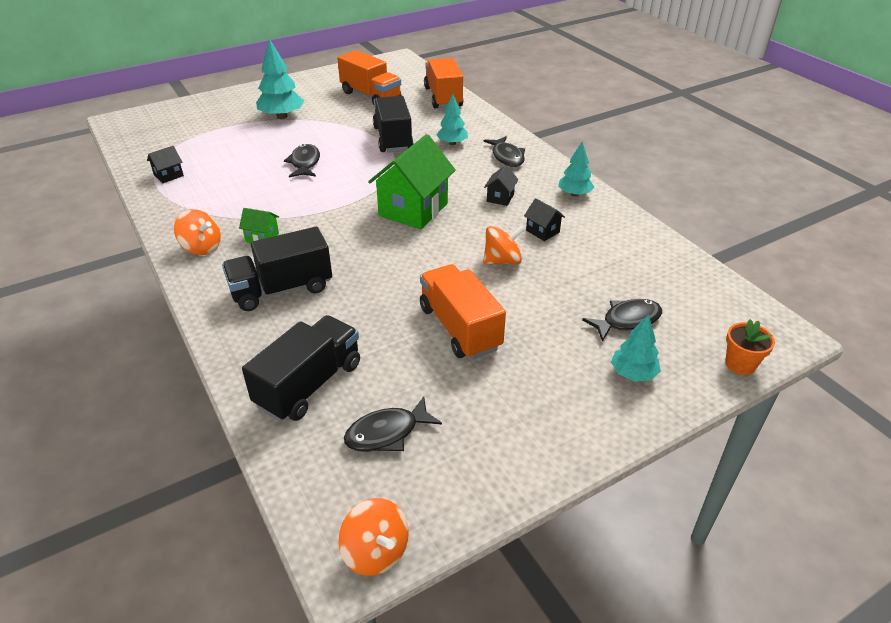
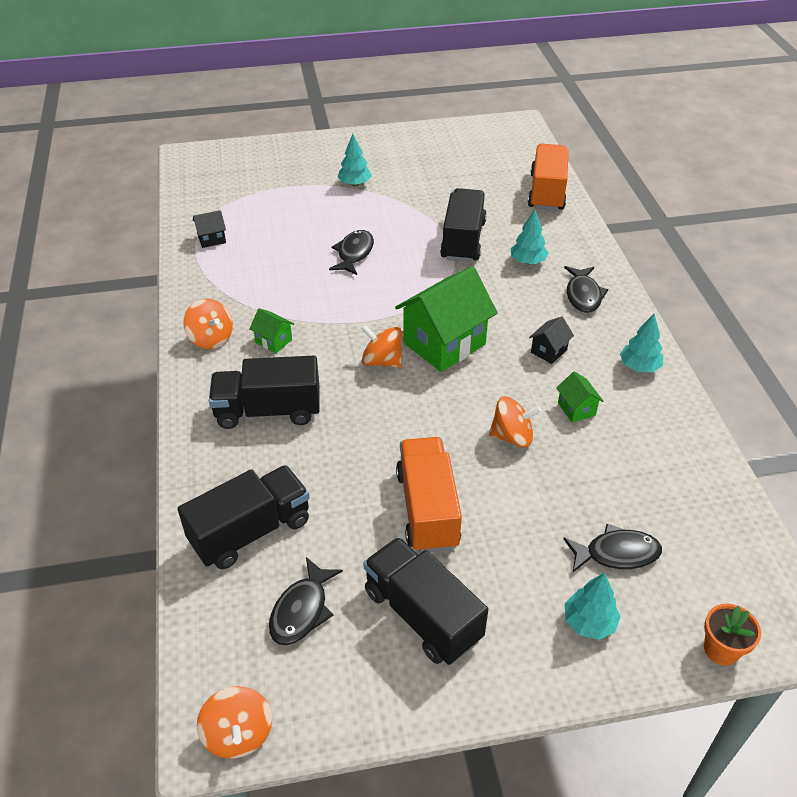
camera: 20 degrees right, 5 degrees up
turquoise tree [256,38,304,119] -> turquoise tree [338,134,372,186], size x0.63
orange truck [337,50,401,105] -> none
black fish [344,396,442,452] -> black fish turned 60 degrees counterclockwise [269,557,343,645]
black house [524,198,565,241] -> green house [556,371,603,423]
none -> orange spinning top [361,325,402,368]
none -> black truck [363,537,488,665]

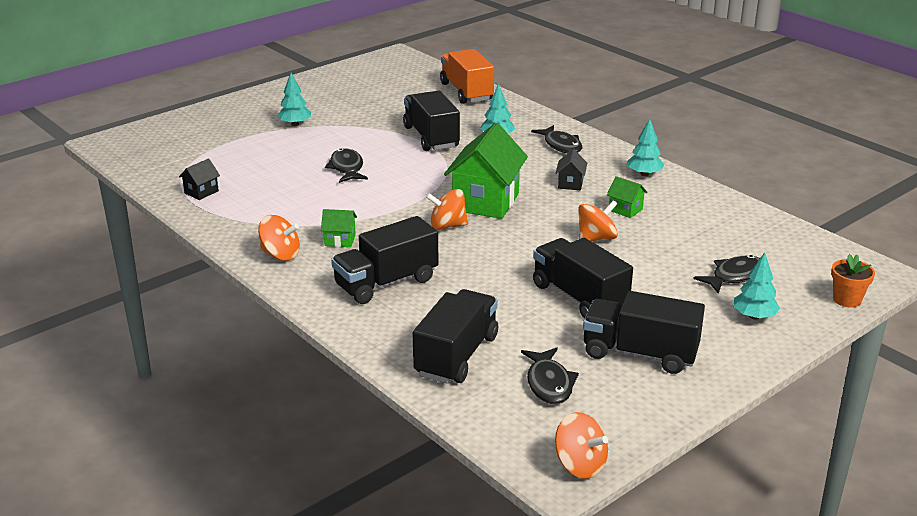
camera: 30 degrees left, 15 degrees down
orange truck [396,437,462,553] -> black truck [533,238,633,319]

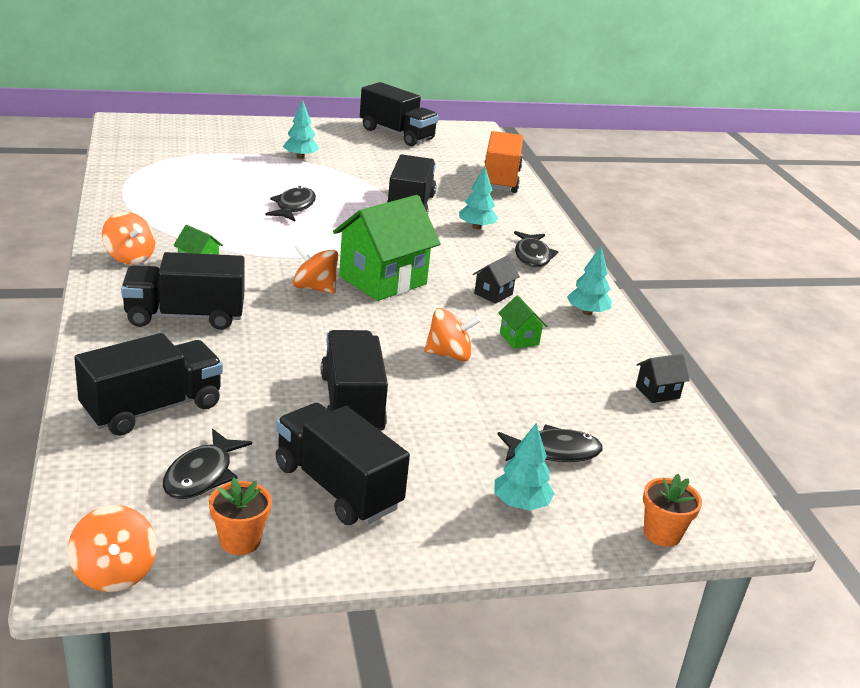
camera: 25 degrees right, 0 degrees up
black house [179,158,220,200] -> black house moved to [636,354,690,403]
none -> orange flower pot [209,477,272,555]
none -> black truck [360,82,439,146]

